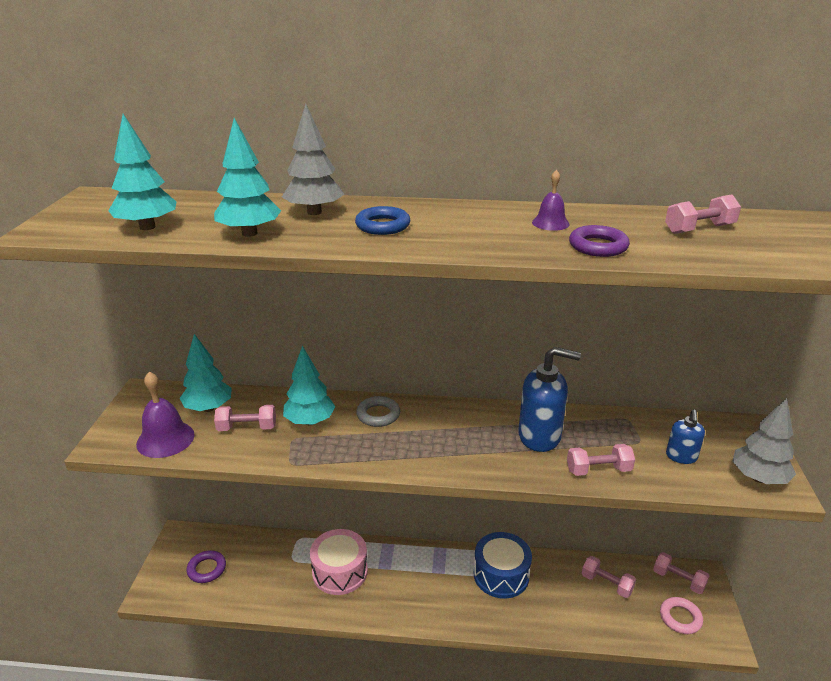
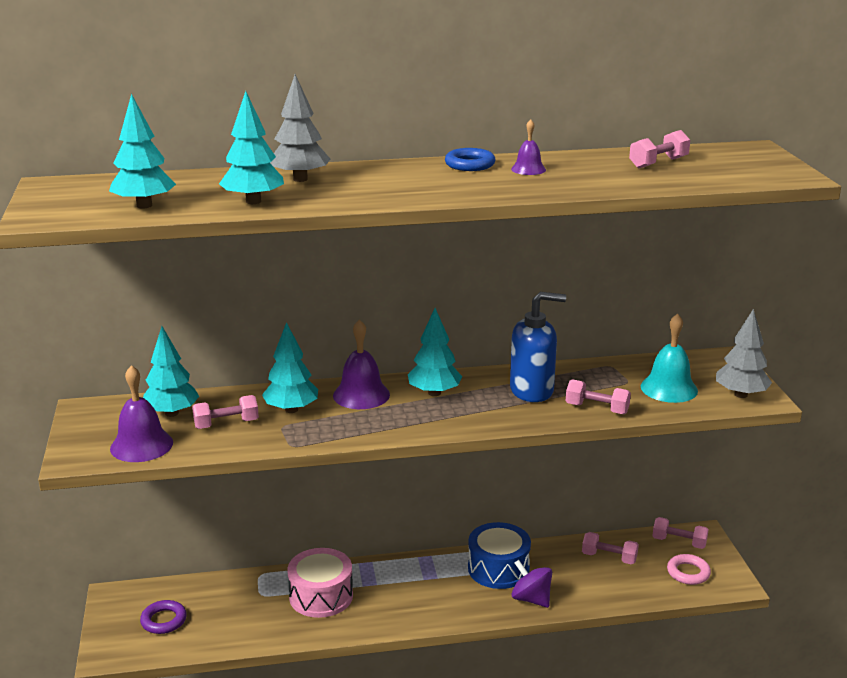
camera: 15 degrees left, 5 degrees down
blue ring [355,206,410,235] -> blue ring moved to [445,148,496,171]
grey ring [356,396,400,427] -> purple bell [333,319,390,409]
pink dumbbell [567,444,635,476] -> pink dumbbell turned 45 degrees clockwise [566,379,631,414]
purple ring [569,225,630,257] -> none
blue soap dispenser [666,410,705,464] -> turquoise bell [641,313,698,403]
none -> turquoise tree [408,308,462,396]
none -> purple spinning top [511,560,552,608]

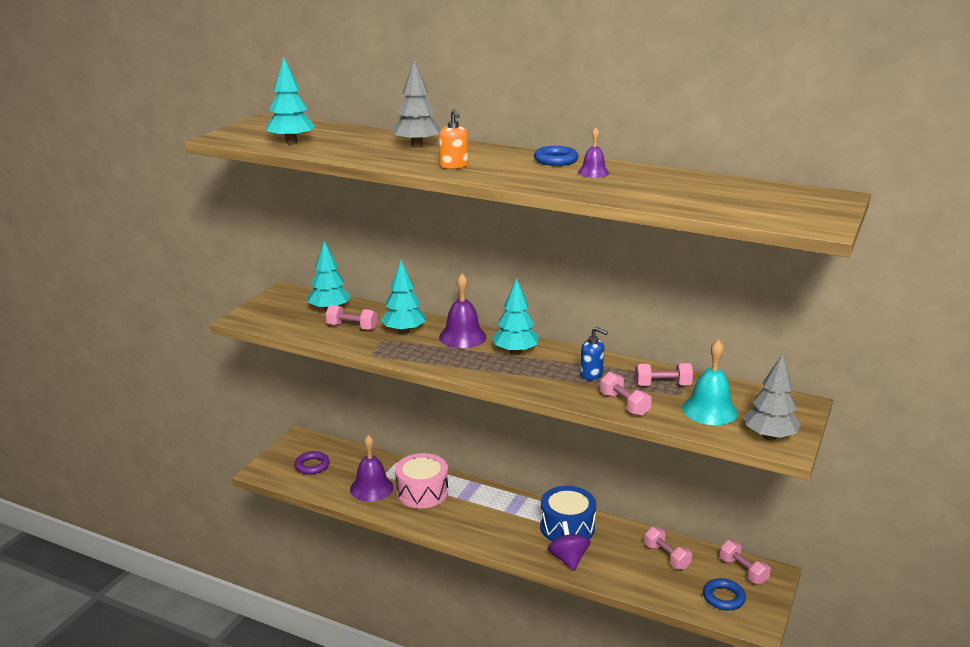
camera: 35 degrees right, 0 degrees up
purple bell [110,365,173,462] -> purple bell moved to [350,435,393,502]
turquoise tree [219,91,284,204] -> none
blue soap dispenser [510,292,566,402] -> blue soap dispenser [580,327,608,380], size x0.55
pink dumbbell [629,130,690,169] -> pink dumbbell moved to [635,363,693,386]
pink ring [667,554,711,585] -> blue ring [703,578,746,611]
none -> orange soap dispenser [439,109,468,169]

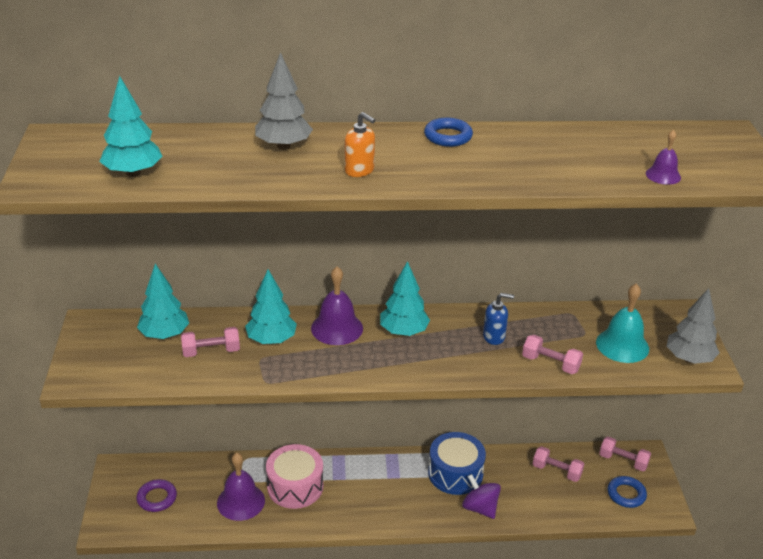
camera: 30 degrees left, 10 degrees up
purple bell [578,128,609,178] -> purple bell moved to [646,130,681,185]
pink dumbbell [635,363,693,386] -> none

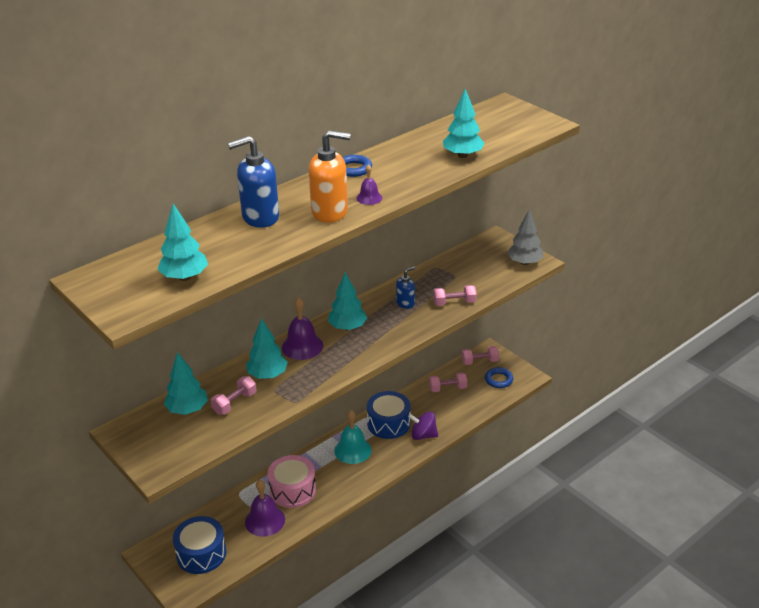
camera: 35 degrees left, 0 degrees up
purple ring [136,479,177,512] -> blue drum [173,516,226,574]
grey tree [255,52,313,150] -> blue soap dispenser [228,136,279,228]
orange soap dispenser [345,112,375,177] -> orange soap dispenser [309,130,351,223], size x1.81
turquoise bell [596,284,649,363] -> turquoise bell moved to [334,410,372,464]
purple bell [646,130,681,185] -> purple bell moved to [356,164,382,205]
none -> turquoise tree [443,89,484,158]

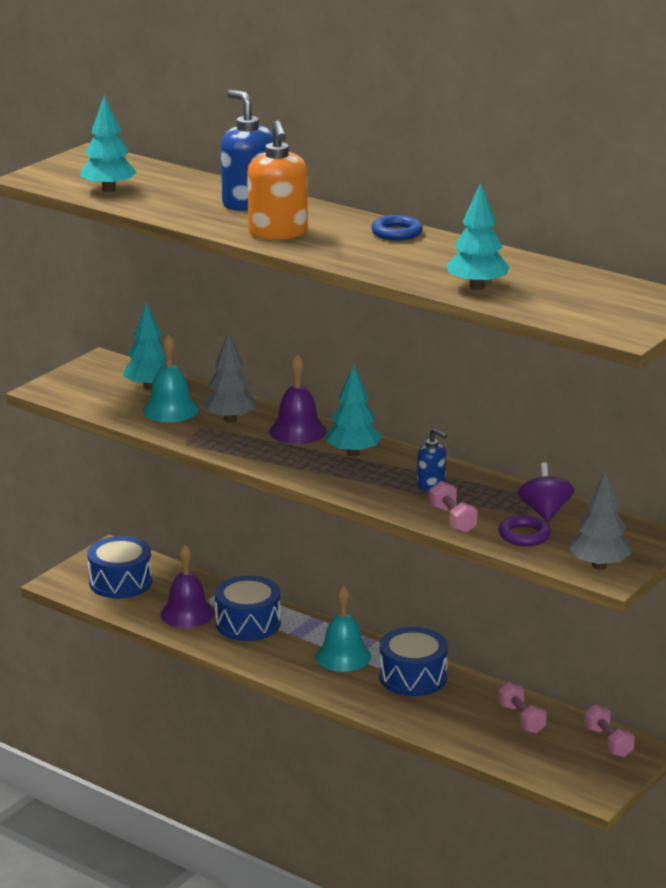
camera: 75 degrees right, 10 degrees down
pink dumbbell [211,376,257,415] -> turquoise bell [143,334,199,422]
turquoise tree [246,318,288,379] -> grey tree [202,333,257,423]
pink drum [268,455,316,508] -> blue drum [215,576,281,641]
purple bell [356,164,382,205] -> none
purple spinning top [408,411,438,440] -> purple spinning top moved to [518,462,574,522]
blue ring [485,367,513,388] -> none
none -> purple ring [498,515,551,546]

